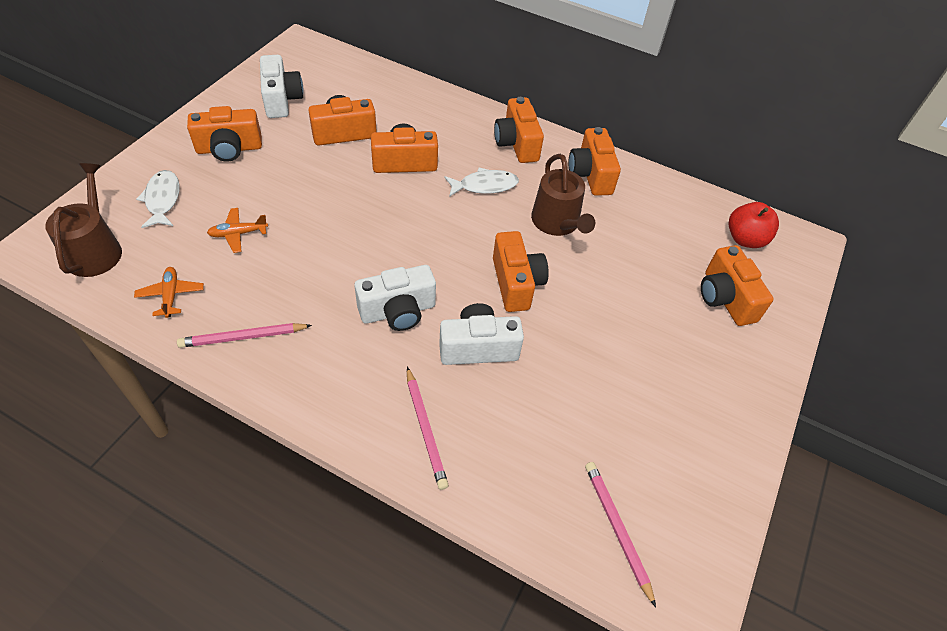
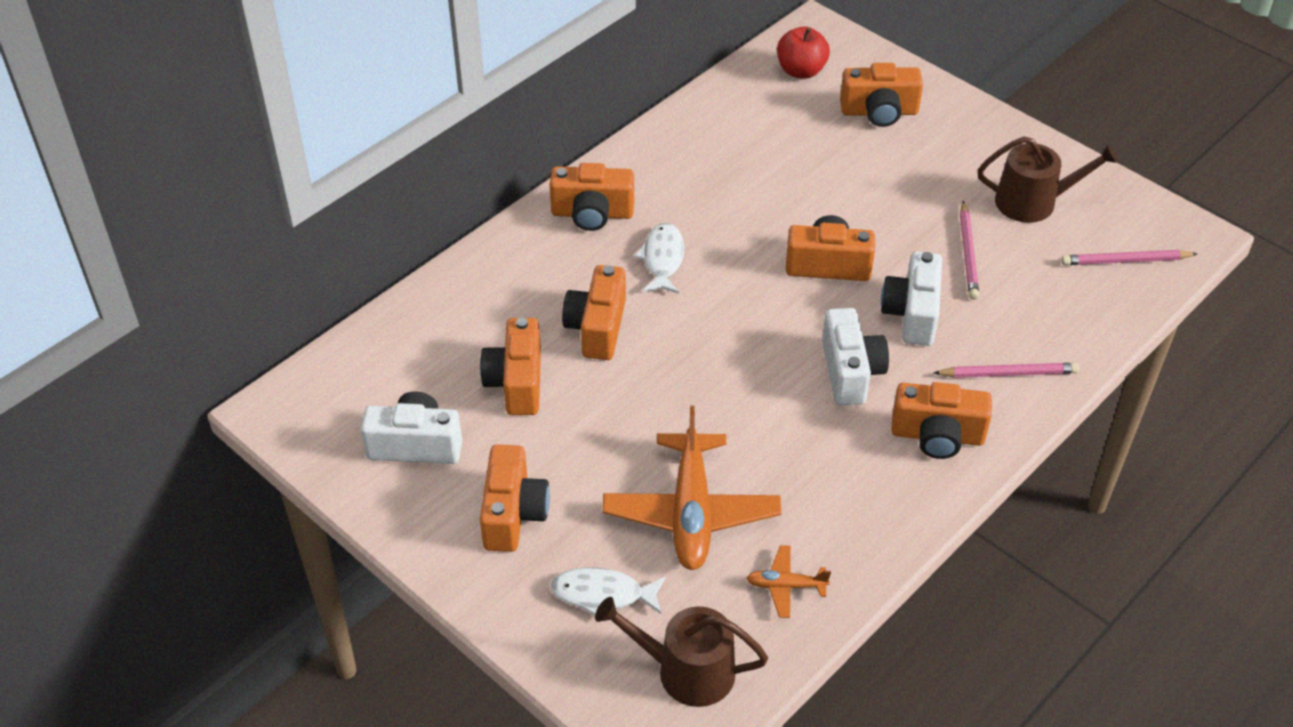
camera: 70 degrees left, 5 degrees down
pink pencil [177,323,312,348] -> pink pencil moved to [960,201,979,300]
orange plane [207,208,268,253] -> orange plane [603,406,781,570], size x2.15
brown watering can [531,154,595,236] -> brown watering can moved to [978,136,1119,223]
orange camera [568,127,621,196] -> orange camera moved to [891,382,992,459]

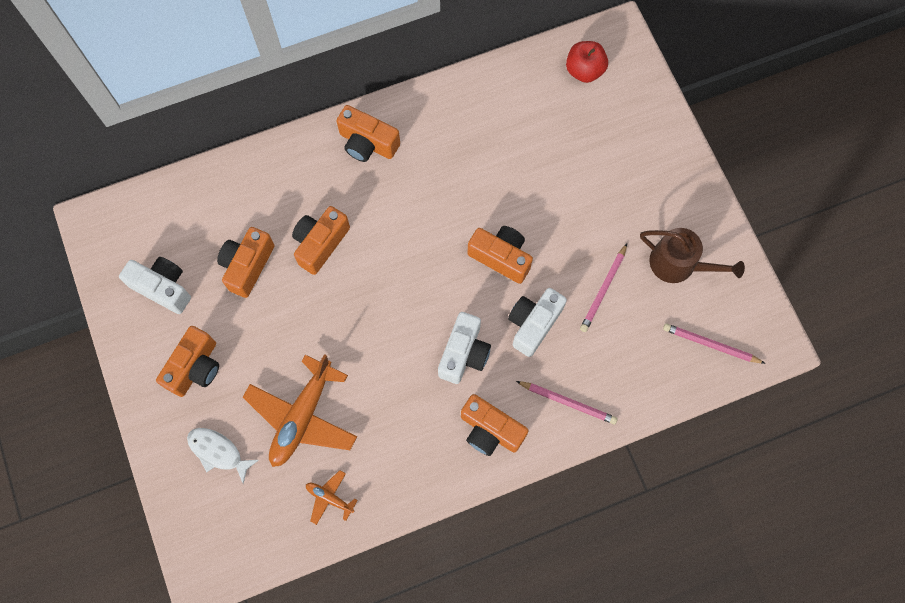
camera: 25 degrees right, 25 degrees up
brown watering can [595,597,768,707] -> none
white fish [634,223,684,294] -> none
orange camera [840,63,923,127] -> none

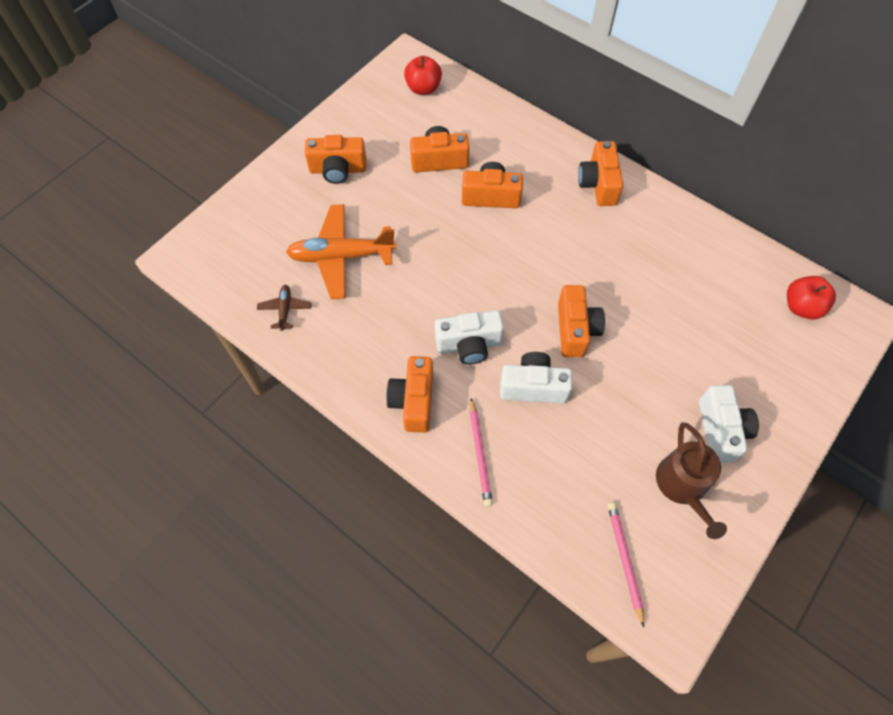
camera: 60 degrees right, 10 degrees down
white camera [119,257,191,314] -> white camera moved to [699,385,759,463]
white fish [187,428,259,484] -> none
orange plane [306,470,358,525] -> brown plane [257,285,312,331]
pink pencil [580,244,627,332] -> none
none -> red apple [404,56,442,95]

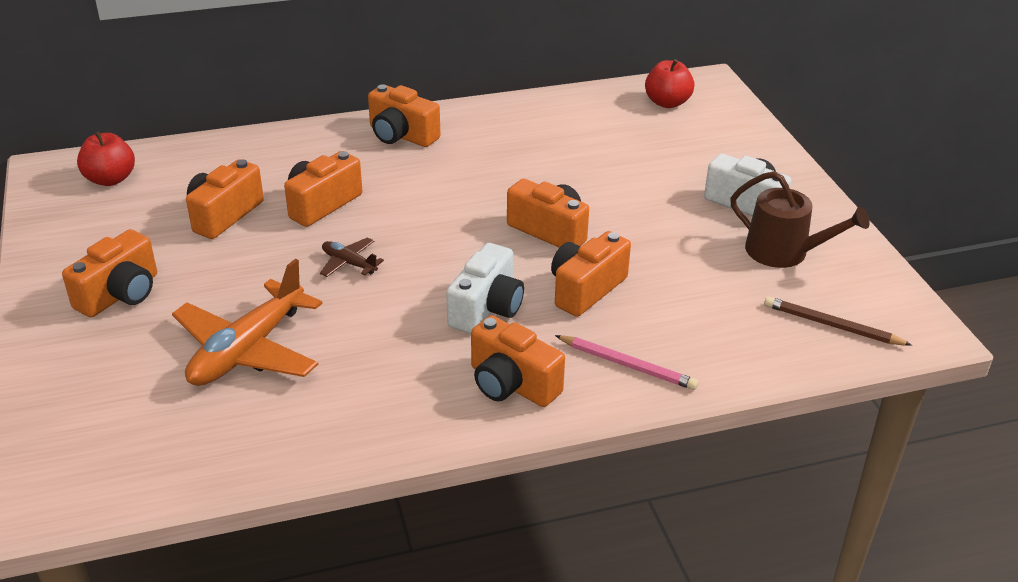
camera: 55 degrees left, 25 degrees down
brown plane [257,285,312,331] -> brown plane moved to [320,237,384,277]
white camera [500,352,572,404] -> orange camera [551,231,631,317]
pink pencil [608,502,644,627] -> brown pencil [764,296,912,346]

